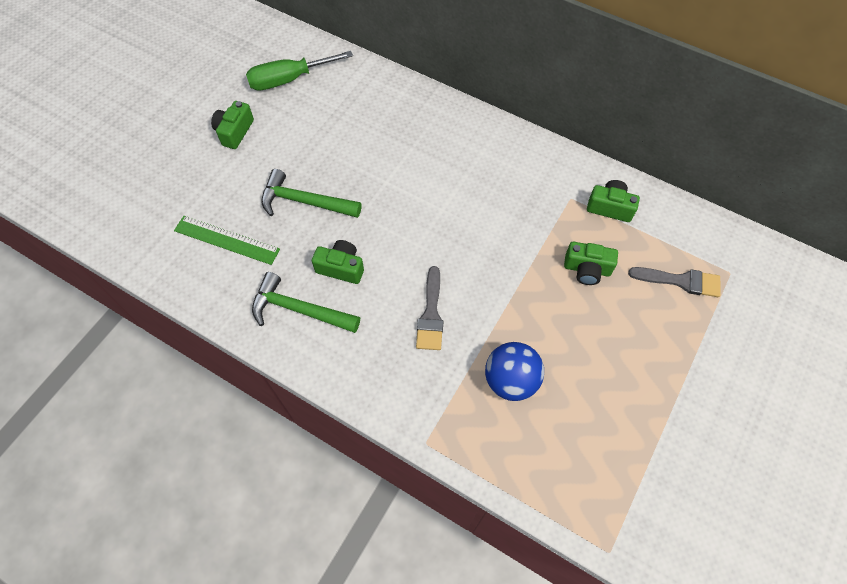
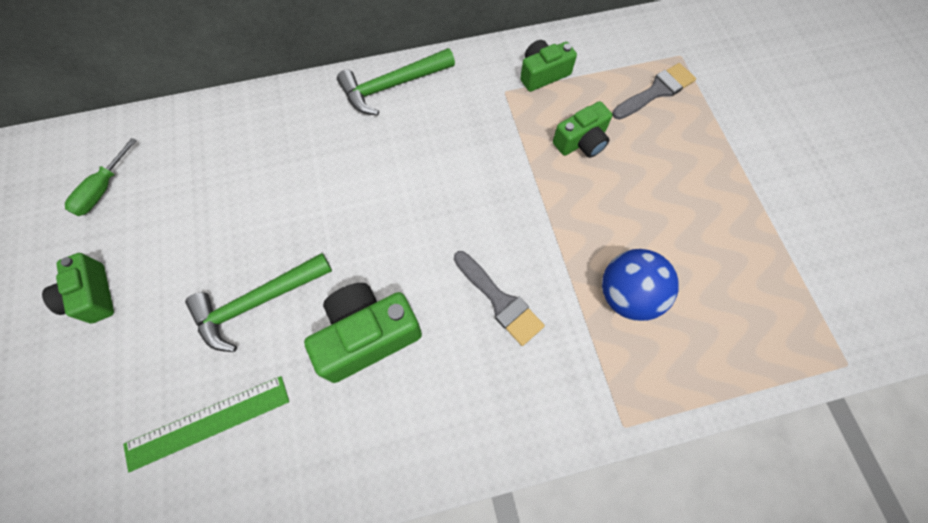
camera: 45 degrees left, 5 degrees up
green screwdriver [246,51,353,90] -> green screwdriver [65,138,137,216], size x0.62
green hammer [252,272,360,333] -> green hammer moved to [337,48,455,115]
green camera [312,240,364,284] -> green camera [304,283,422,383], size x1.56

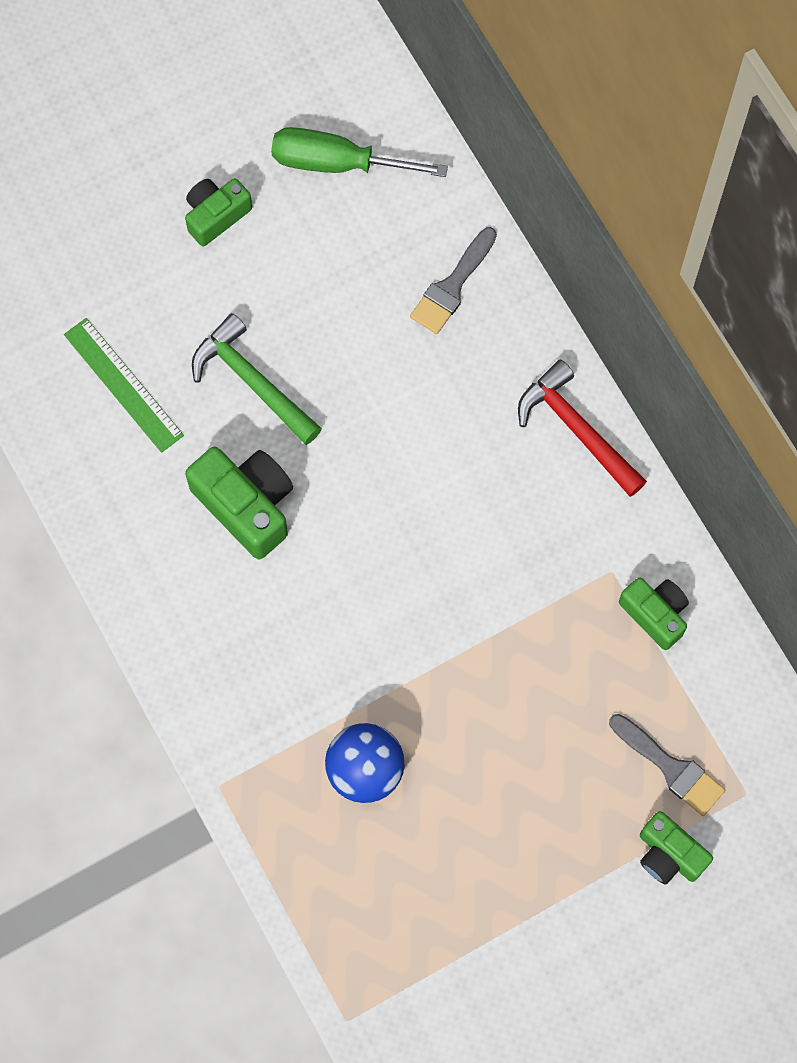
camera: 75 degrees right, 5 degrees up
green screwdriver [65,138,137,216] -> green screwdriver [271,127,448,177], size x1.61
green hammer [337,48,455,115] -> red hammer [518,360,647,497]
grey brush [454,251,545,346] -> grey brush moved to [410,227,497,334]
green camera [553,101,612,158] -> green camera moved to [640,811,713,885]

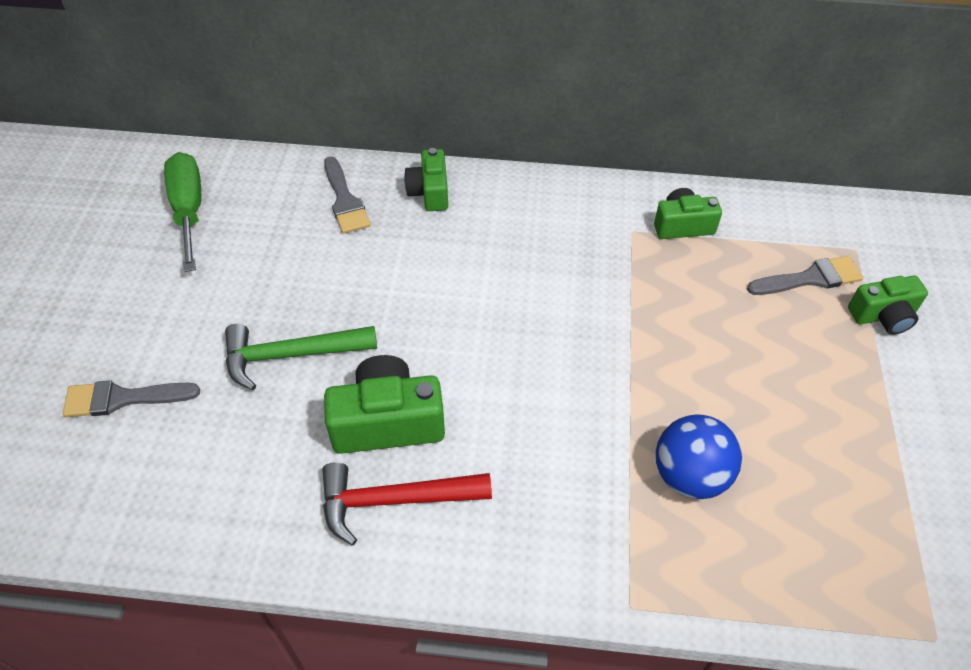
camera: 55 degrees left, 20 degrees down
green ruler [64,318,184,453] -> none
green camera [185,178,252,246] -> green camera moved to [404,148,448,211]
green screwdriver [271,127,448,177] -> green screwdriver turned 120 degrees clockwise [164,152,201,272]
red hammer [518,360,647,497] -> red hammer moved to [322,462,492,545]
none -> grey brush [63,380,200,417]

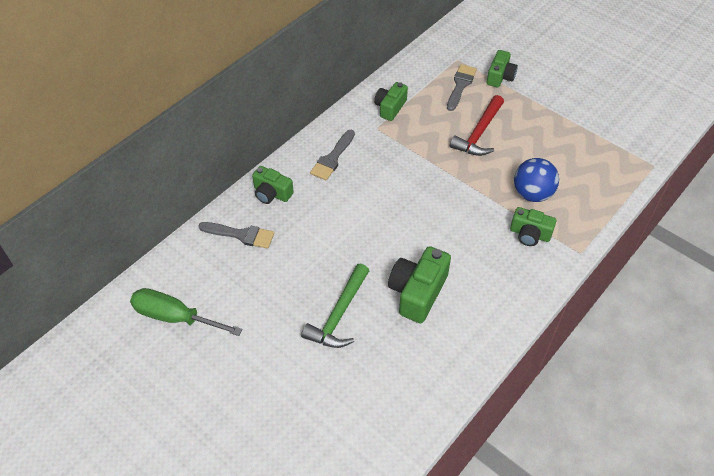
camera: 55 degrees left, 0 degrees up
grey brush [63,380,200,417] -> grey brush moved to [310,130,355,180]
red hammer [322,462,492,545] -> red hammer moved to [450,95,504,156]
none -> green camera [510,207,556,246]

